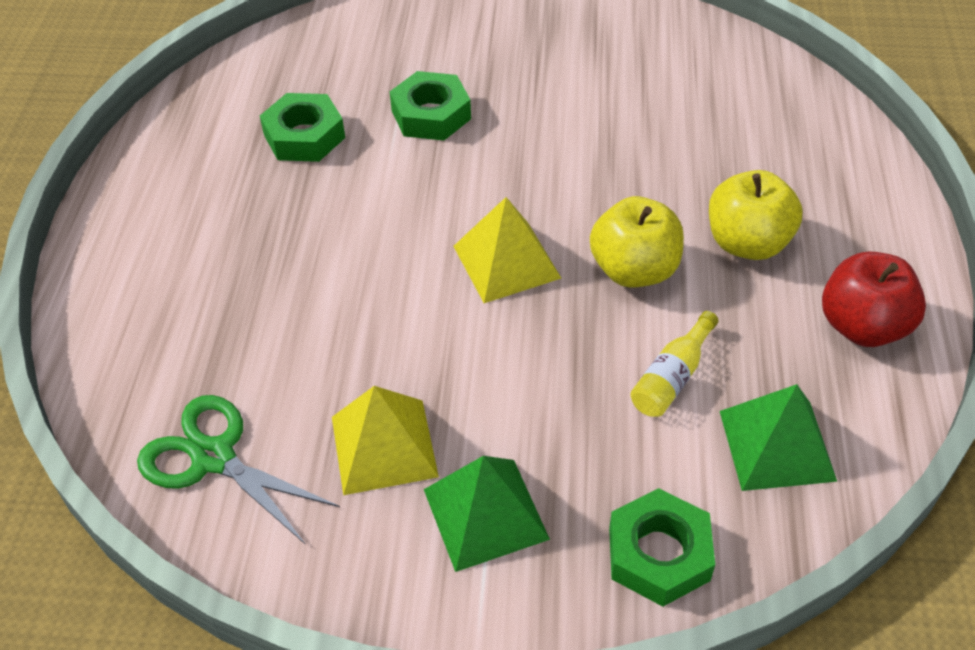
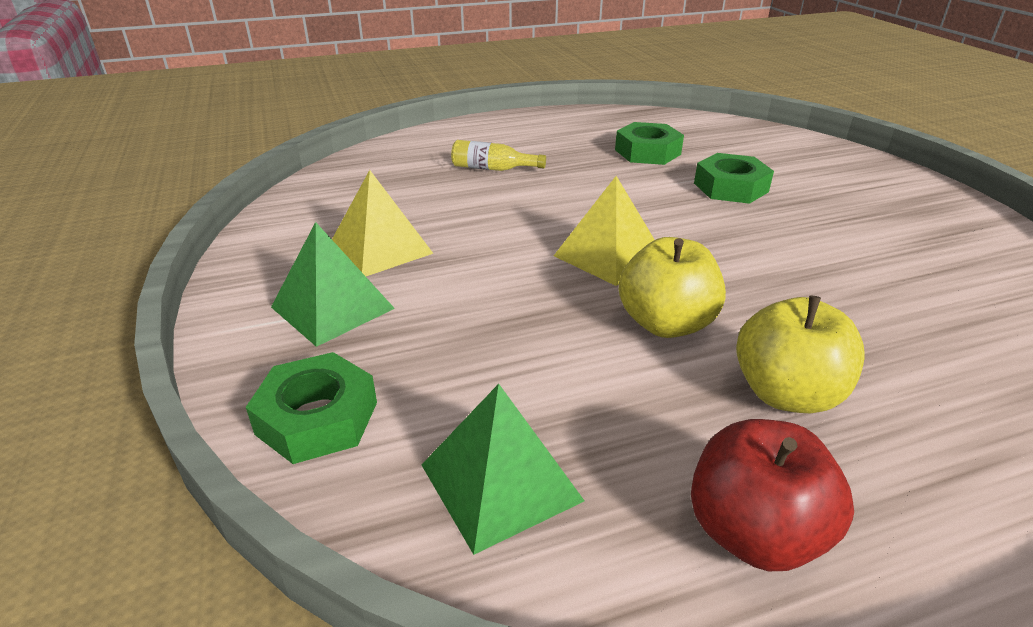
camera: 65 degrees right, 15 degrees down
green scissors [137,395,340,545] -> none
yellow bottle [630,311,718,417] -> yellow bottle moved to [451,140,546,171]

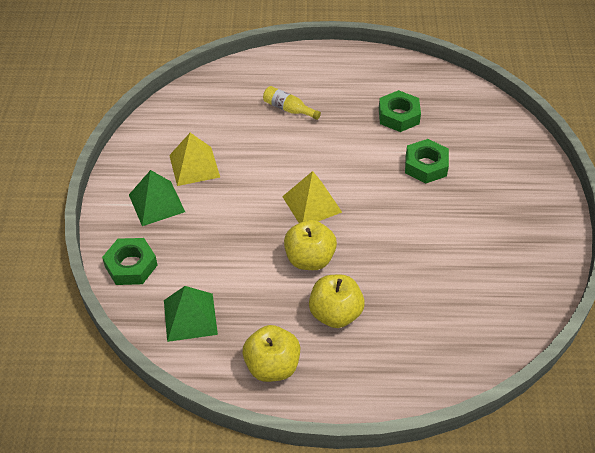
camera: 20 degrees right, 15 degrees up
red apple [691,419,854,571] -> yellow apple [243,325,300,382]

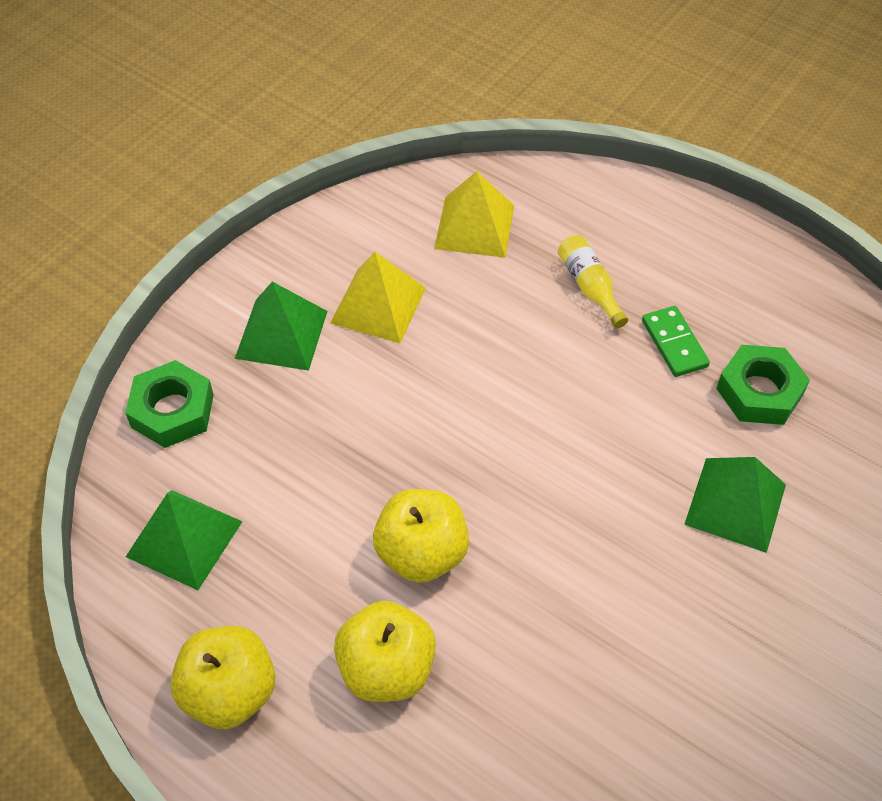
camera: 35 degrees right, 5 degrees up
yellow pyramid [282,171,342,223] -> yellow pyramid moved to [434,171,514,258]
green nut [405,139,449,184] -> green pyramid [684,457,786,553]
none -> green domino [642,306,710,377]

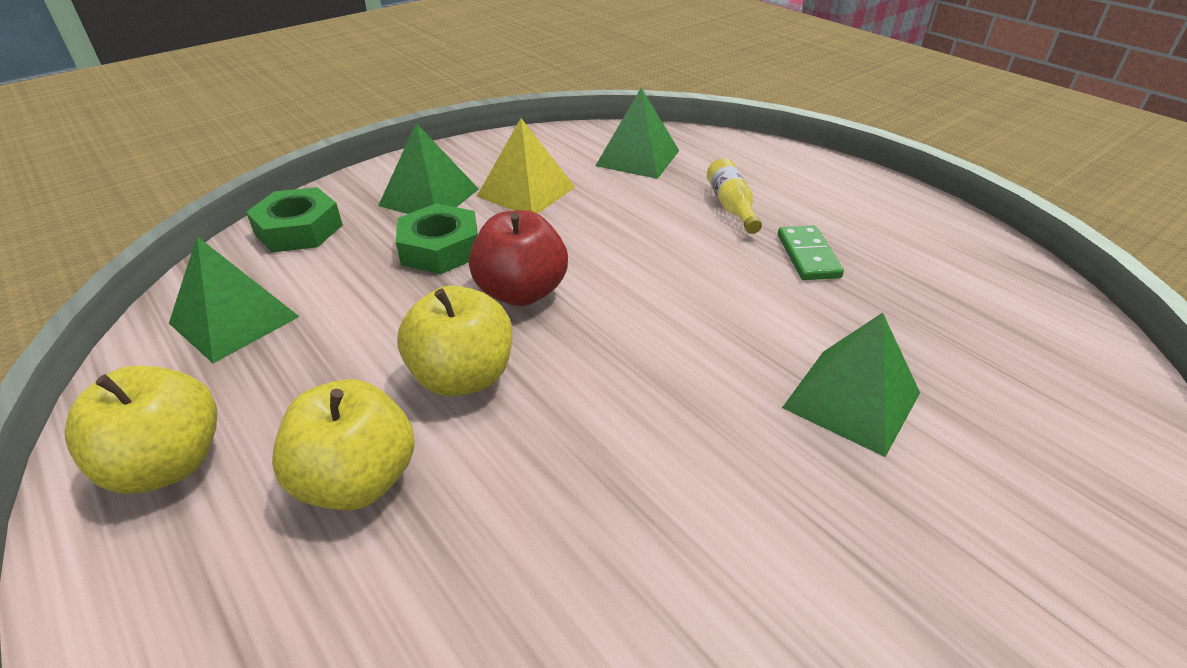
camera: 15 degrees right, 15 degrees down
yellow pyramid [434,171,514,258] -> green pyramid [595,88,679,179]
green nut [716,345,810,425] -> green nut moved to [396,203,478,274]
none -> red apple [469,210,568,306]

